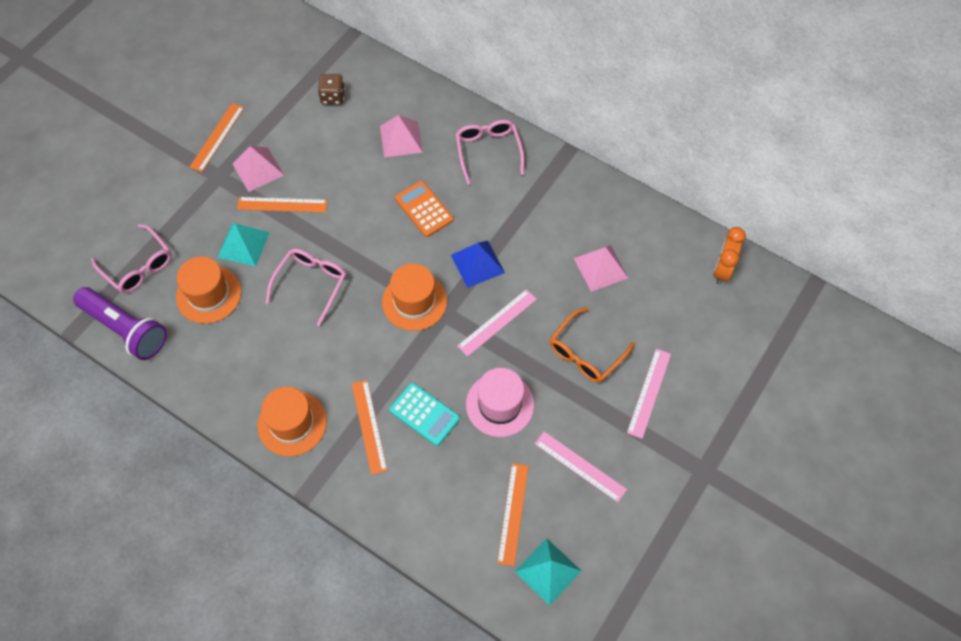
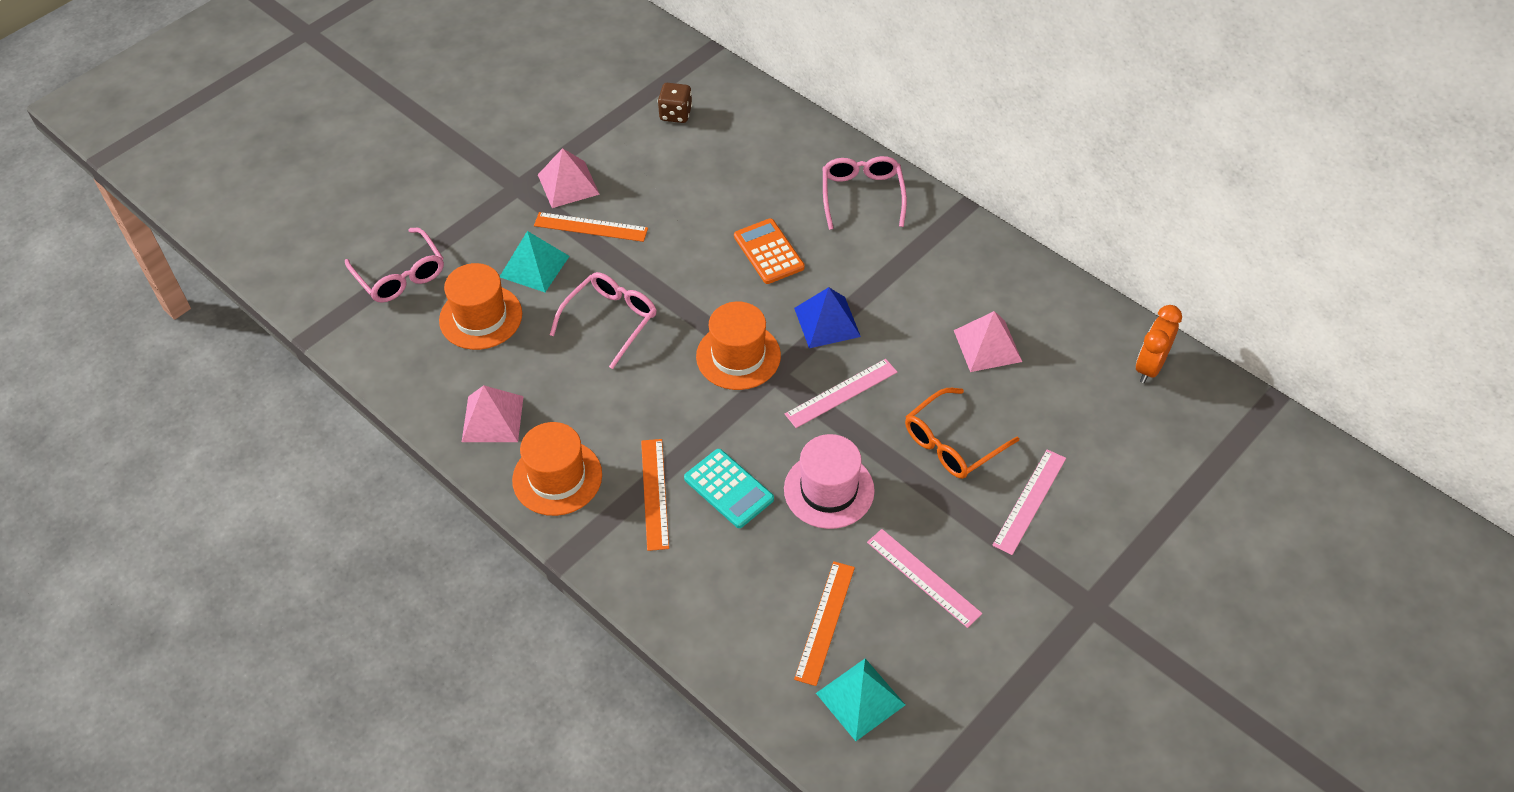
camera: 10 degrees right, 10 degrees down
purple flashlight [73,287,167,360] -> none
orange ruler [189,103,244,172] -> none
pink pyramid [380,115,423,157] -> pink pyramid moved to [462,385,524,442]

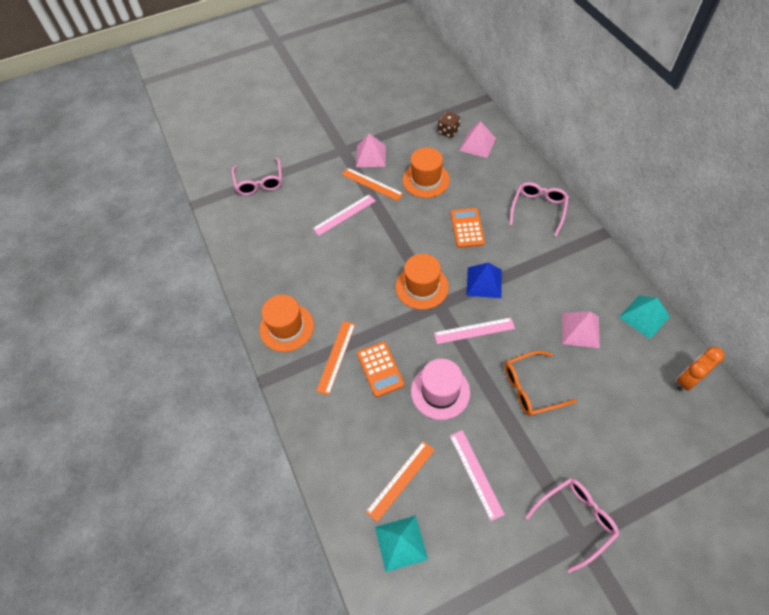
camera: 25 degrees right, 5 degrees up
orange hat [439,263,522,350] -> orange hat moved to [403,148,450,198]
pink pyramid [462,385,524,442] -> pink pyramid moved to [459,121,496,158]
turquoise pyramid [500,231,569,292] -> turquoise pyramid moved to [619,295,670,339]
pink glasses [550,272,656,369] -> pink glasses moved to [525,478,619,573]
turquoise calculator [684,449,774,528] -> orange calculator [357,342,405,397]
pink ruler [992,449,1066,555] -> pink ruler moved to [312,195,375,236]

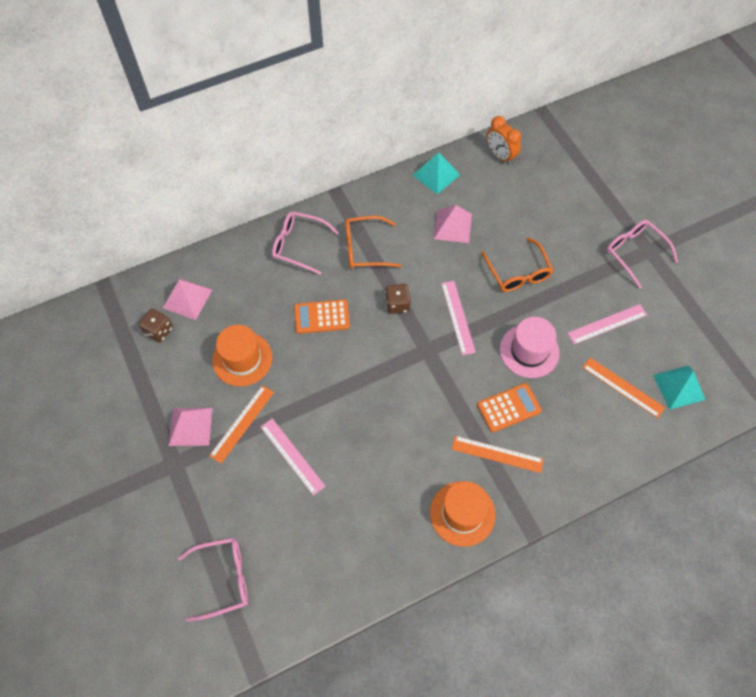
camera: 95 degrees left, 5 degrees up
orange hat [396,254,449,310] -> none
blue pyramid [466,263,502,298] -> brown dice [385,284,411,314]
none -> orange glasses [345,216,401,268]

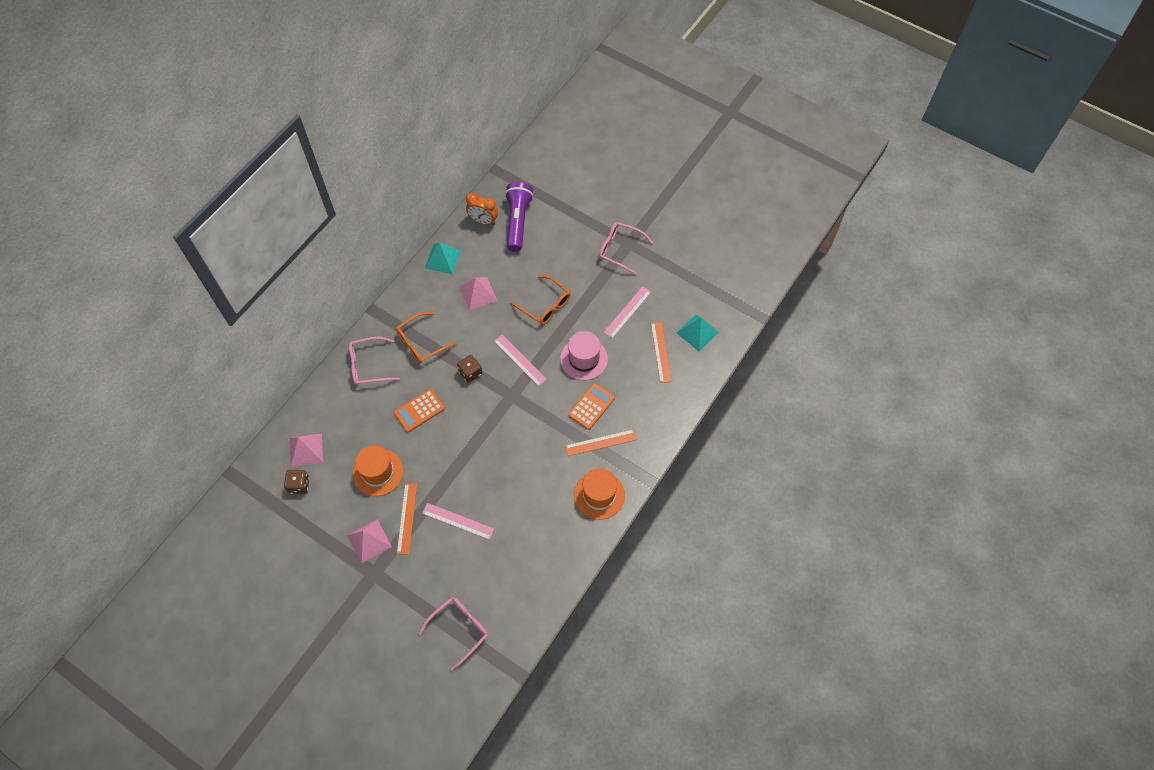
camera: 30 degrees left, 0 degrees up
orange ruler [582,358,665,418] -> orange ruler turned 75 degrees clockwise [651,322,672,383]
none -> purple flashlight [505,182,534,252]

